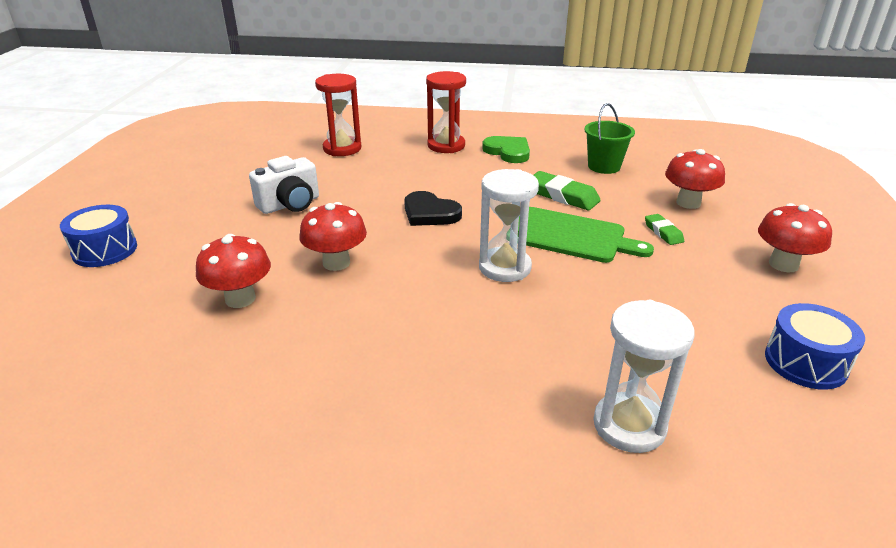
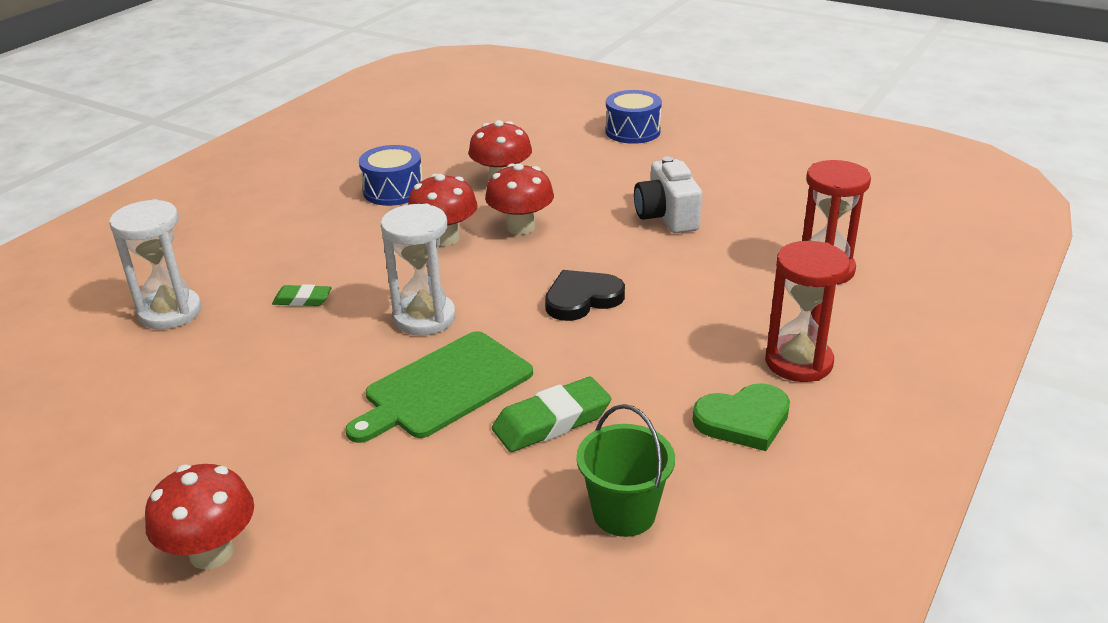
camera: 115 degrees right, 0 degrees up
green eraser [645,214,684,245] -> green eraser moved to [272,284,332,306]
red mushroom [665,149,725,209] -> red mushroom moved to [408,174,478,246]
blue drum [765,303,865,390] -> blue drum moved to [359,145,422,206]

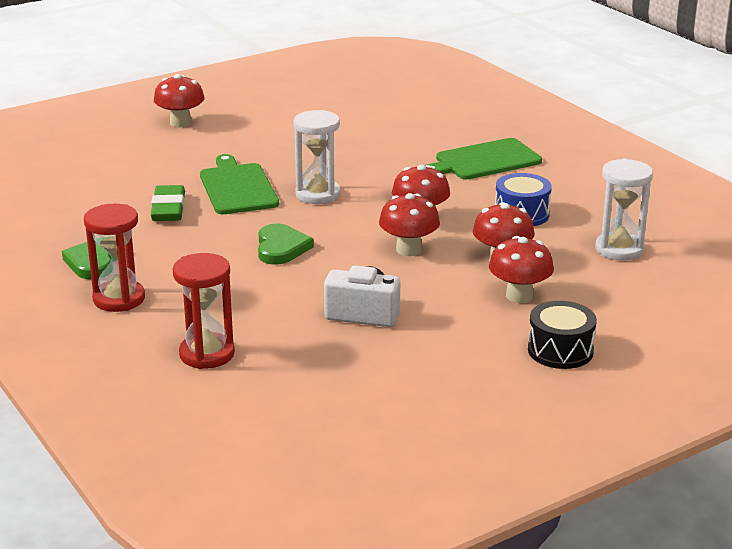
camera: 115 degrees right, 5 degrees down
white hourglass [109,199,201,329] -> white hourglass moved to [595,159,653,261]
green eraser [272,284,332,306] -> none
black heart [545,270,625,321] -> green heart [258,223,314,265]
green bucket [576,404,675,537] -> none
blue drum [606,90,662,144] -> black drum [528,301,597,369]
none -> green cutting board [425,138,542,179]
none -> red mushroom [489,236,554,303]

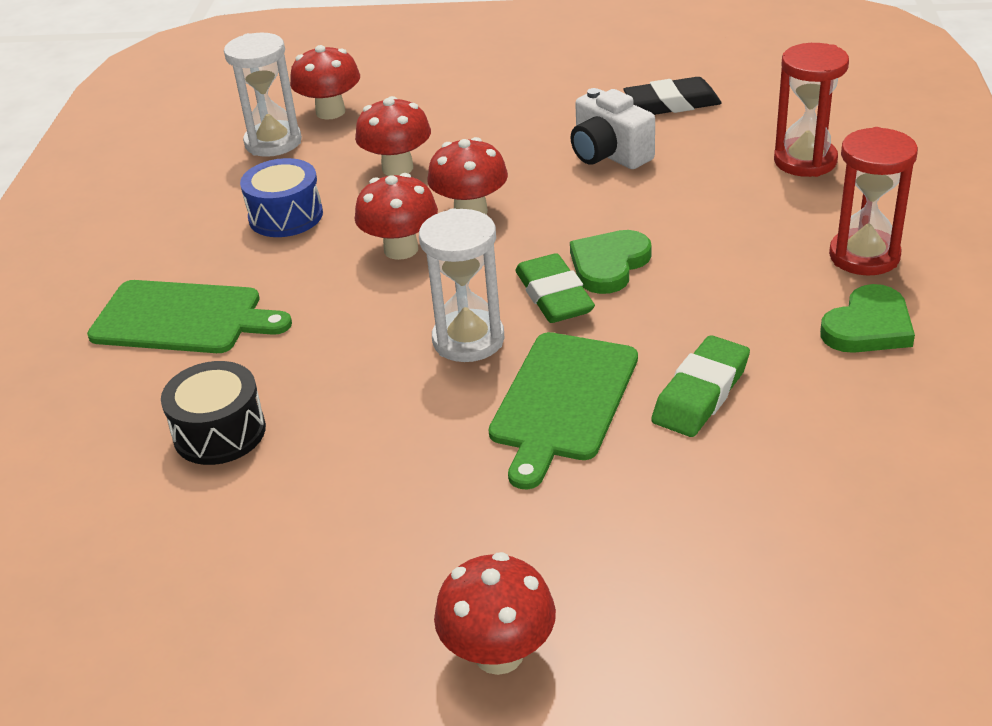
camera: 140 degrees left, 10 degrees up
red mushroom [489,236,554,303] -> red mushroom moved to [290,45,360,120]
black drum [528,301,597,369] -> black drum moved to [161,361,266,465]
none -> green eraser [515,253,595,323]
none -> black eraser [623,77,721,115]

